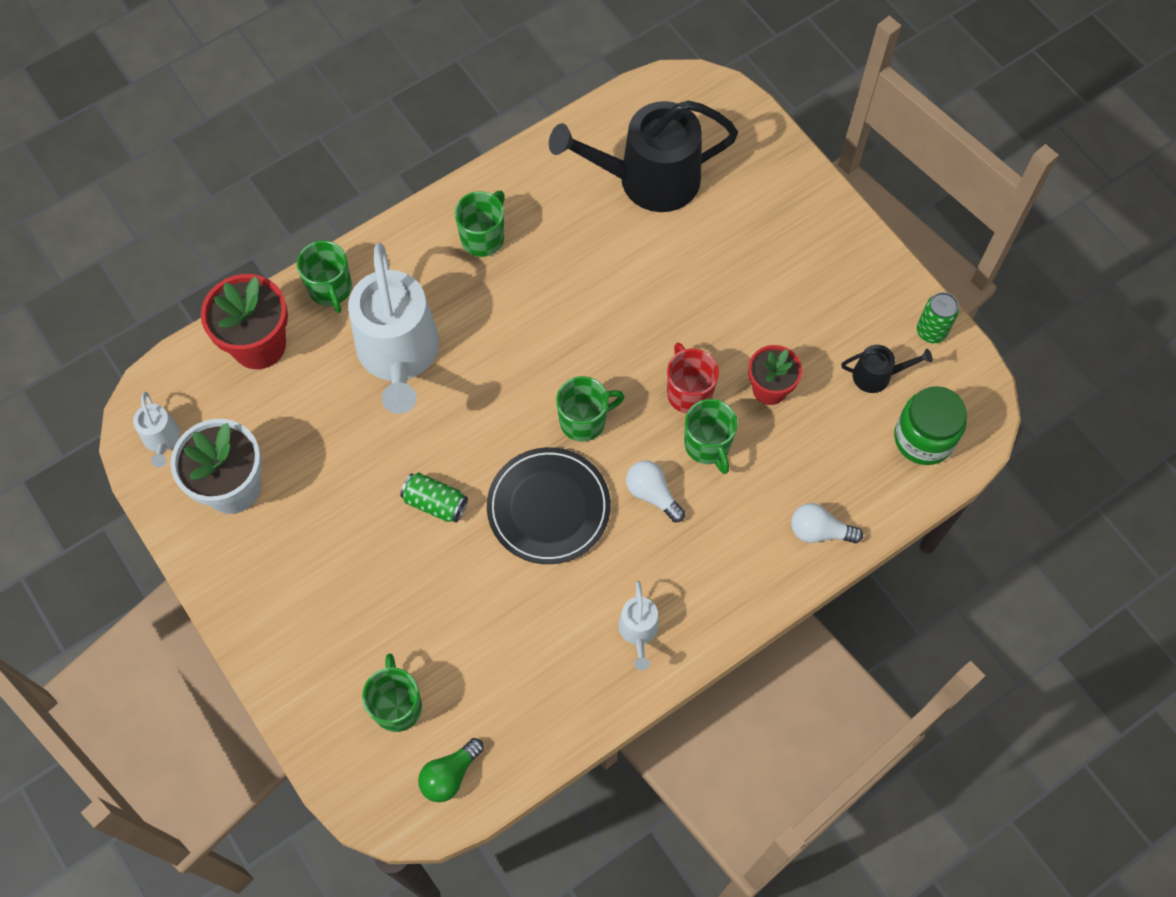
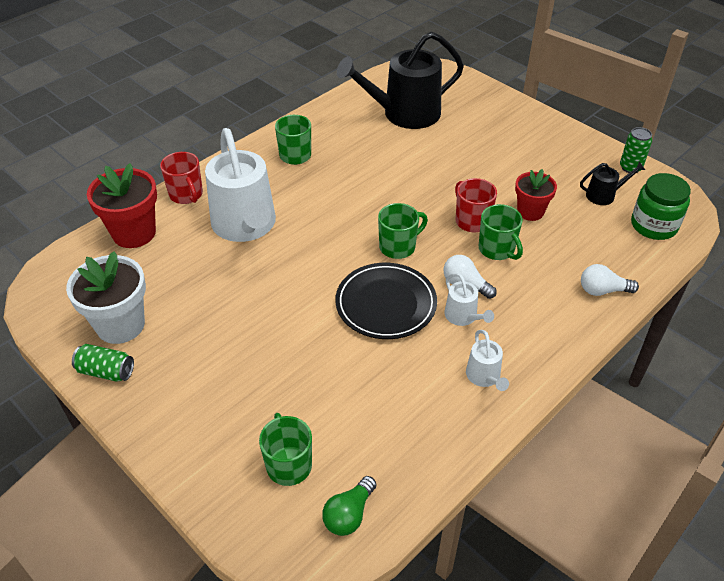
camera: 10 degrees left, 20 degrees down
white watering can [133,392,180,467] -> white watering can moved to [444,273,494,326]
green mug [297,241,352,313] -> red mug [160,152,203,204]
green can [400,472,468,523] -> green can moved to [72,344,134,382]

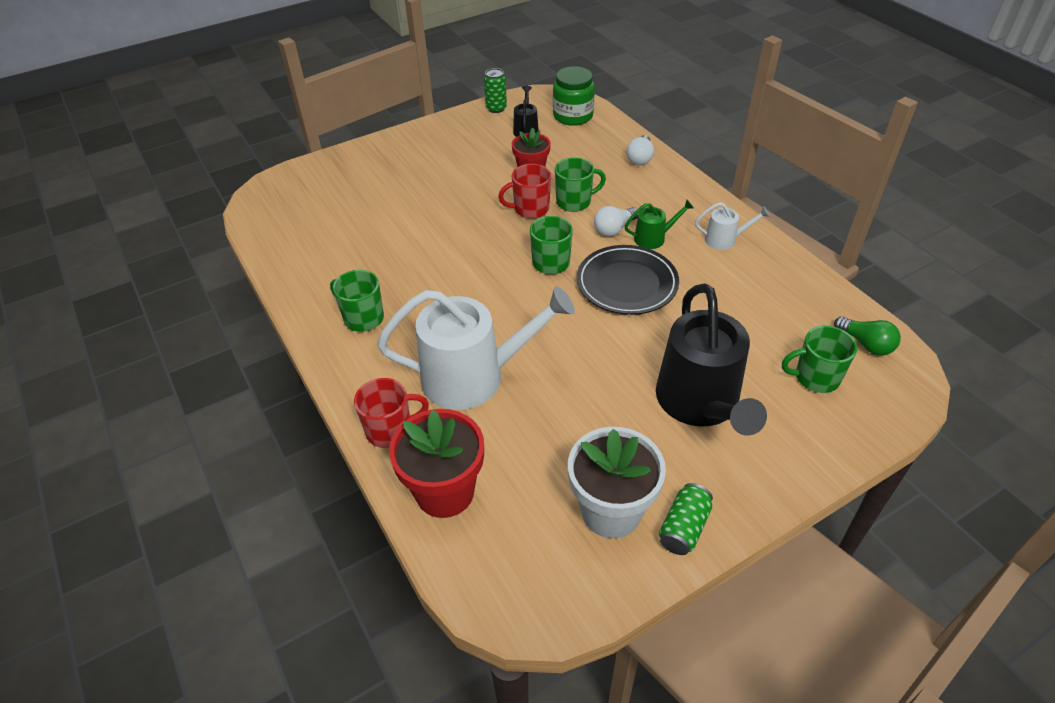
camera: 75 degrees left, 0 degrees up
black watering can [337,32,464,129] -> black watering can moved to [656,283,767,436]
white watering can [444,273,494,326] -> green watering can [625,200,694,249]

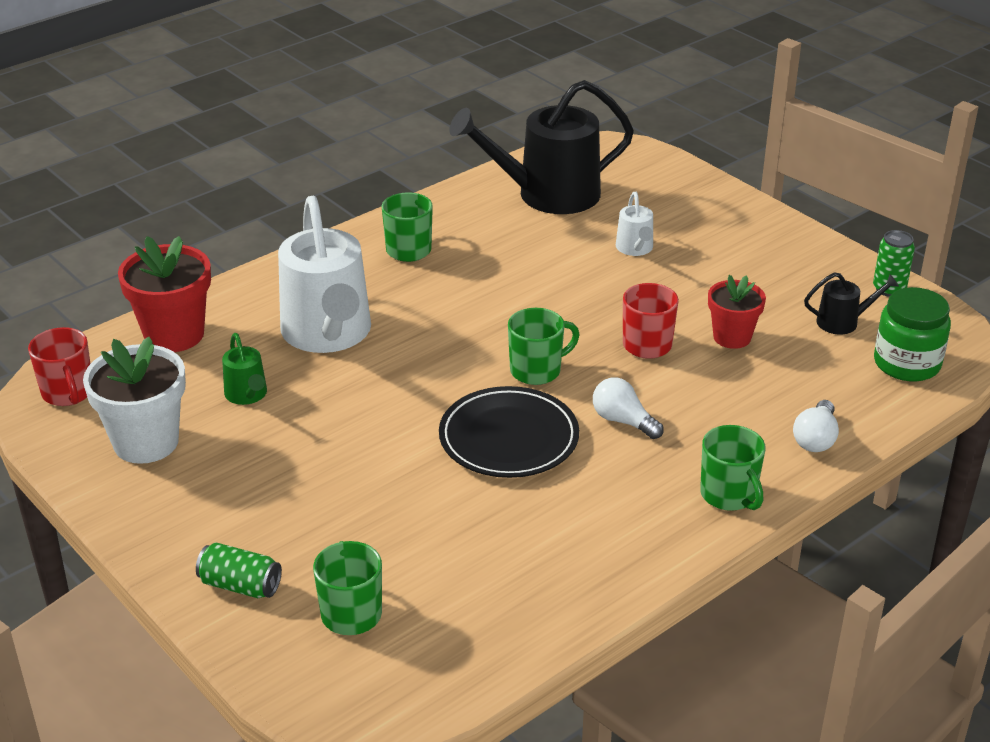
camera: 80 degrees right, 10 degrees down
red mug [354,378,429,448] -> red mug moved to [28,327,91,406]
green mug [555,158,606,212] -> green mug moved to [700,425,766,511]
green watering can [625,200,694,249] -> green watering can moved to [222,333,267,405]
white light bulb [627,135,654,165] -> white light bulb turned 75 degrees counterclockwise [793,400,839,452]
black watering can [656,283,767,436] -> black watering can moved to [449,80,634,214]
green can [659,483,713,555] -> green can moved to [196,542,282,598]
white watering can [695,202,770,250] -> white watering can moved to [616,192,653,256]
green light bulb [834,316,901,356] -> none

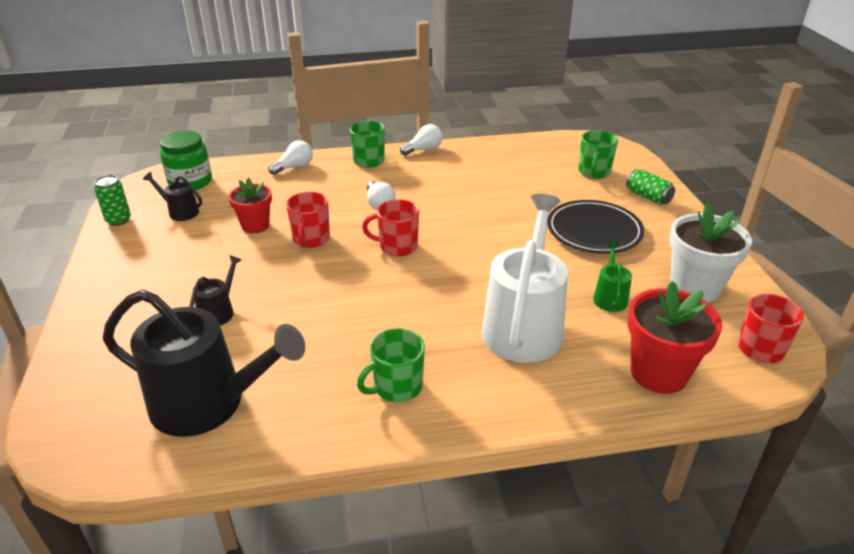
camera: 150 degrees left, 0 degrees up
black plate [439,386,579,478] -> black plate moved to [547,200,644,254]
green mug [508,308,580,385] -> red mug [362,199,419,257]
white watering can [616,192,653,256] -> black watering can [189,255,242,325]
none -> white light bulb [400,124,443,156]

